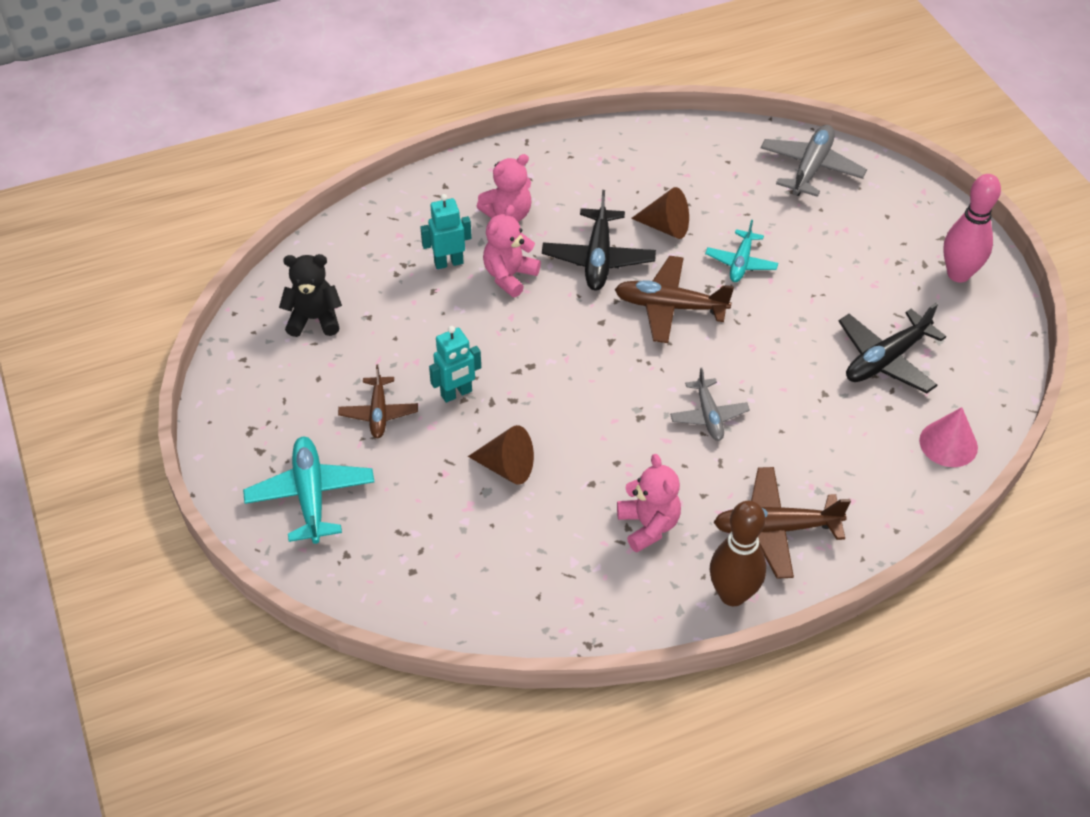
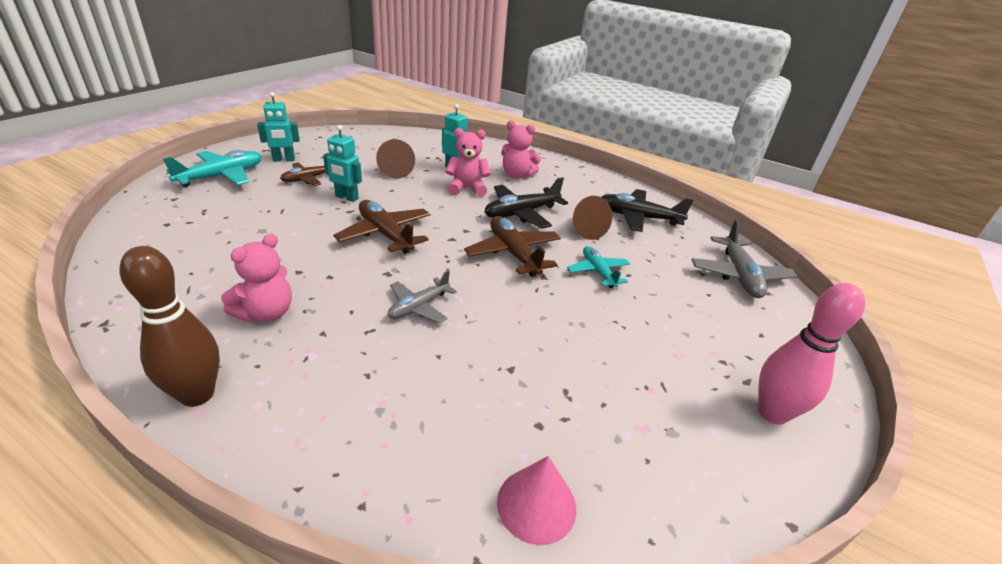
camera: 50 degrees right, 15 degrees down
black teddy bear [279,254,342,337] -> none
brown cone [468,425,534,485] -> brown cone moved to [376,139,415,179]
turquoise plane [705,220,778,282] -> turquoise plane turned 90 degrees clockwise [567,246,630,288]
brown plane [713,467,851,579] -> brown plane moved to [334,200,430,254]
grey plane [761,125,867,197] -> grey plane turned 105 degrees clockwise [692,219,798,298]
black plane [838,303,946,393] -> black plane moved to [601,189,694,232]
none -> turquoise robot [257,92,300,162]

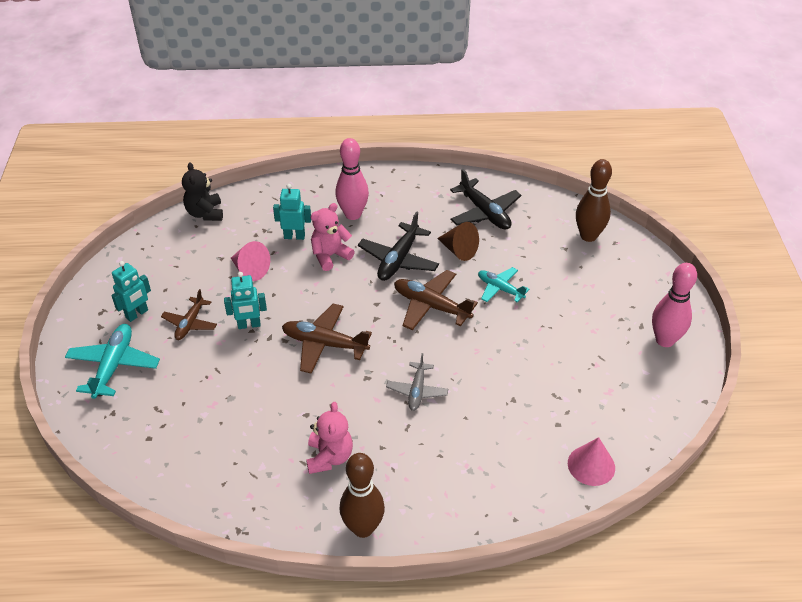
camera: 30 degrees left, 10 degrees up
brown cone [376,139,415,179] -> pink cone [231,241,270,281]
pink teddy bear [501,120,541,179] -> pink bowling pin [335,138,369,220]
black plane [601,189,694,232] -> black plane turned 105 degrees counterclockwise [450,169,521,230]
grey plane [692,219,798,298] -> brown bowling pin [576,159,612,242]
none -> black teddy bear [182,162,223,221]

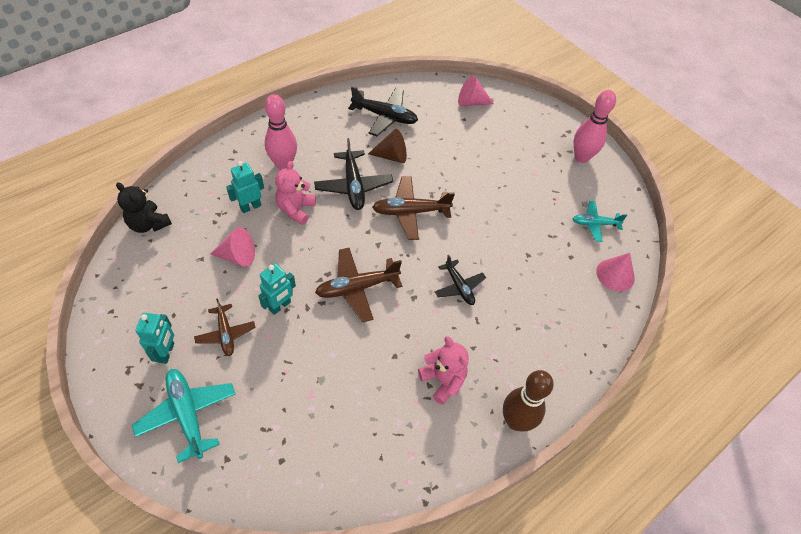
camera: 40 degrees left, 10 degrees up
grey plane [386,353,448,411] -> black plane [435,255,486,305]
turquoise plane [478,267,530,302] -> turquoise plane moved to [573,201,627,242]
brown bowling pin [576,159,612,242] -> pink cone [458,75,494,106]

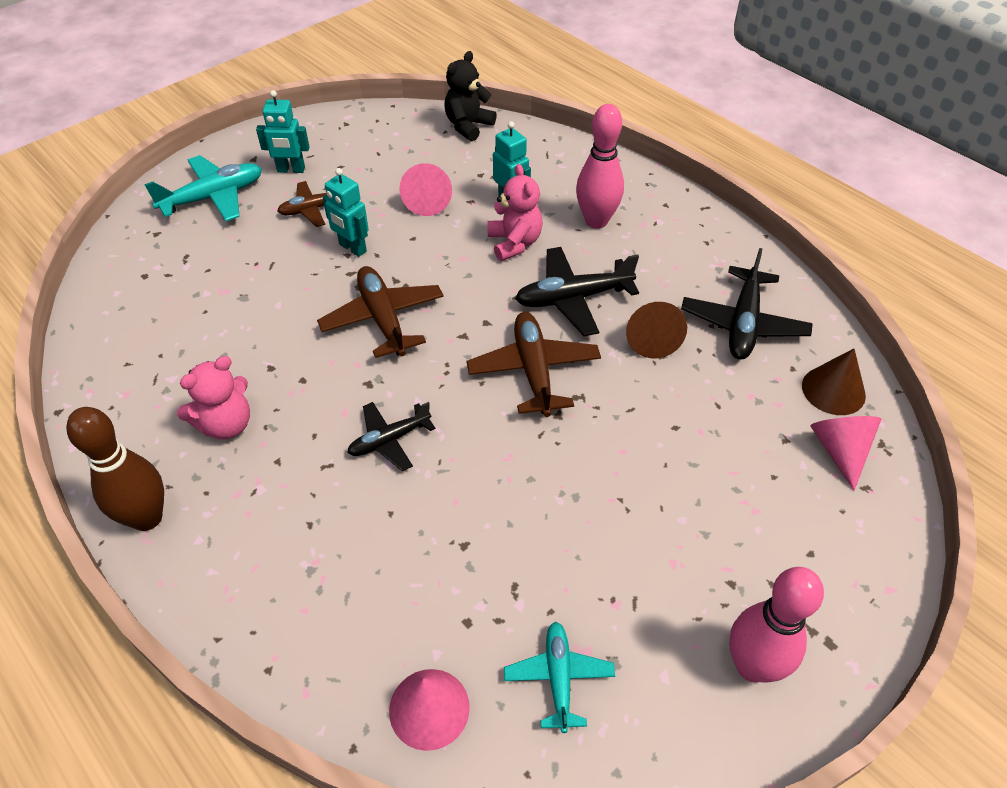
camera: 90 degrees right, 5 degrees down
pink teddy bear [275,161,316,225] -> pink teddy bear turned 60 degrees clockwise [488,164,543,261]
none -> brown cone [802,349,866,415]

